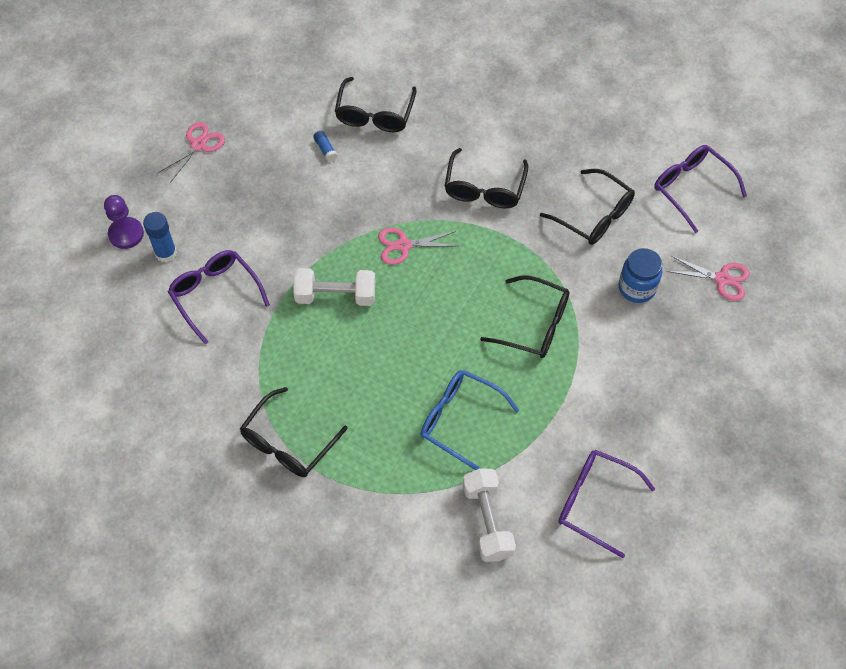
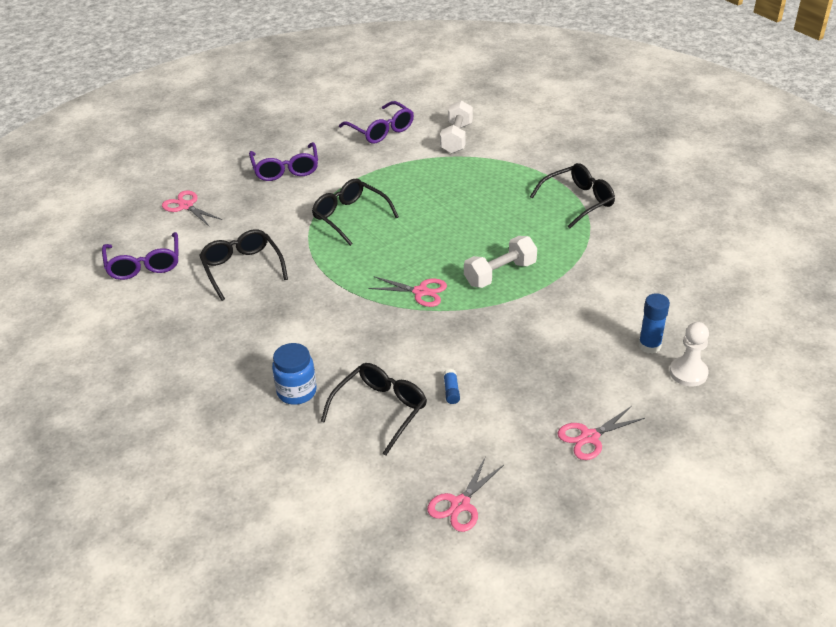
camera: 155 degrees left, 20 degrees down
purple pawn [104,195,144,249] -> white pawn [670,322,709,386]
purple glasses [168,250,270,344] -> purple glasses moved to [249,142,318,181]
white dumbbell [293,268,375,306] -> white dumbbell turned 60 degrees counterclockwise [464,236,537,288]
blue glasses [421,370,519,470] -> none
black glasses [445,148,528,208] -> none
blue jar [619,248,662,303] -> blue jar moved to [272,343,317,405]
none -> pink scissors [427,457,504,532]

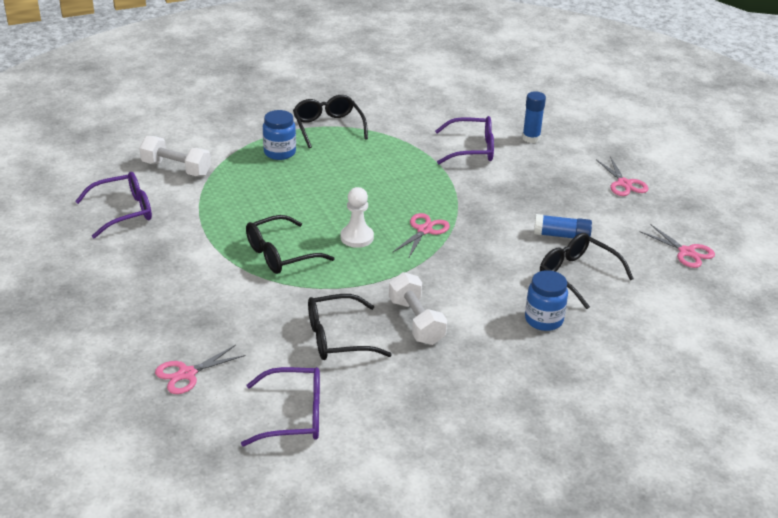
camera: 80 degrees left, 5 degrees down
purple glasses [249,142,318,181] -> purple glasses moved to [435,116,494,164]
blue glue stick [443,369,460,404] -> blue glue stick [534,214,592,238], size x1.73
white dumbbell [464,236,537,288] -> white dumbbell moved to [389,272,447,345]
white pawn [670,322,709,386] -> white pawn moved to [341,187,374,248]
none -> blue jar [263,110,296,160]

